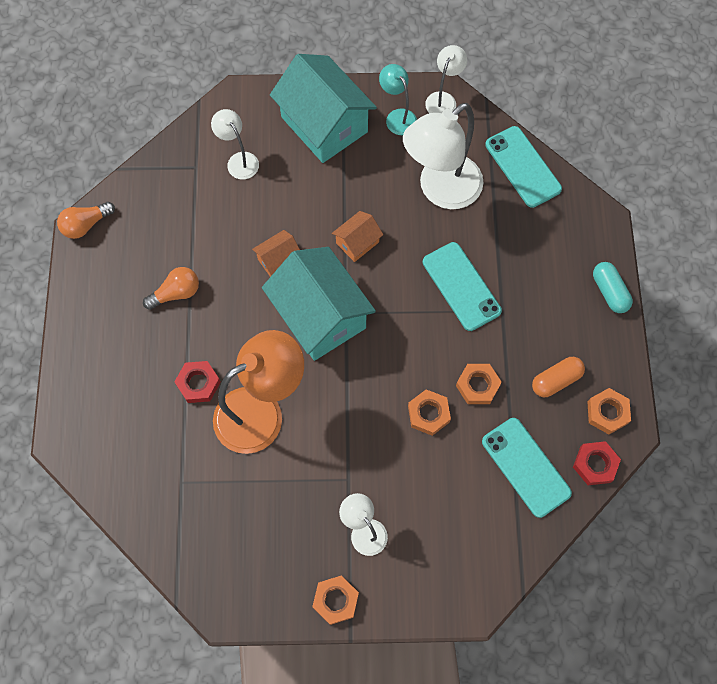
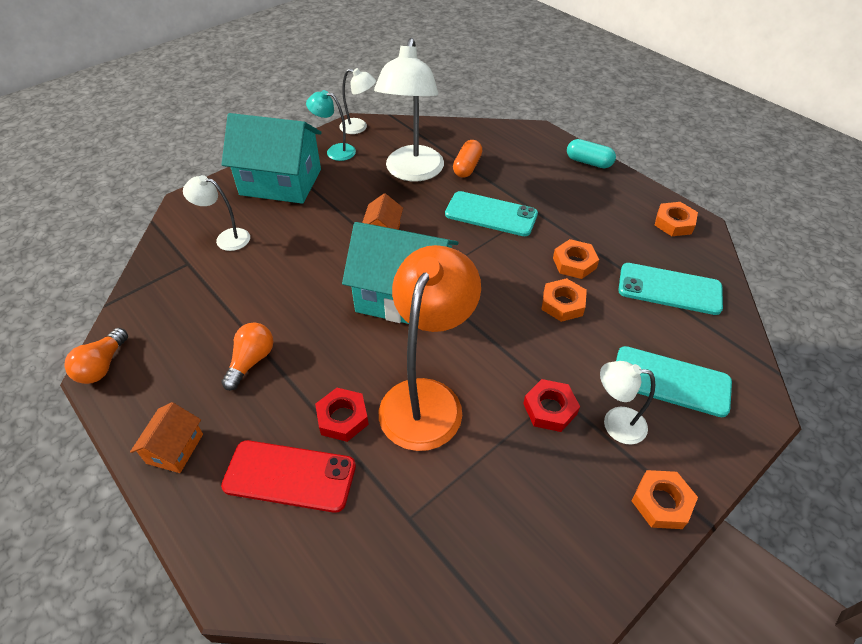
camera: 40 degrees left, 20 degrees down
orange house [252,230,300,277] -> orange house moved to [130,402,203,473]
white lamp [425,45,467,113] -> white lamp turned 120 degrees clockwise [339,68,376,134]
turquoise phone [485,126,562,208] -> turquoise phone moved to [616,346,732,417]
orange capsule [532,357,585,397] -> orange capsule moved to [453,140,482,178]
red nut [573,441,621,485] -> red nut moved to [523,379,580,432]
none -> red phone [221,440,356,513]

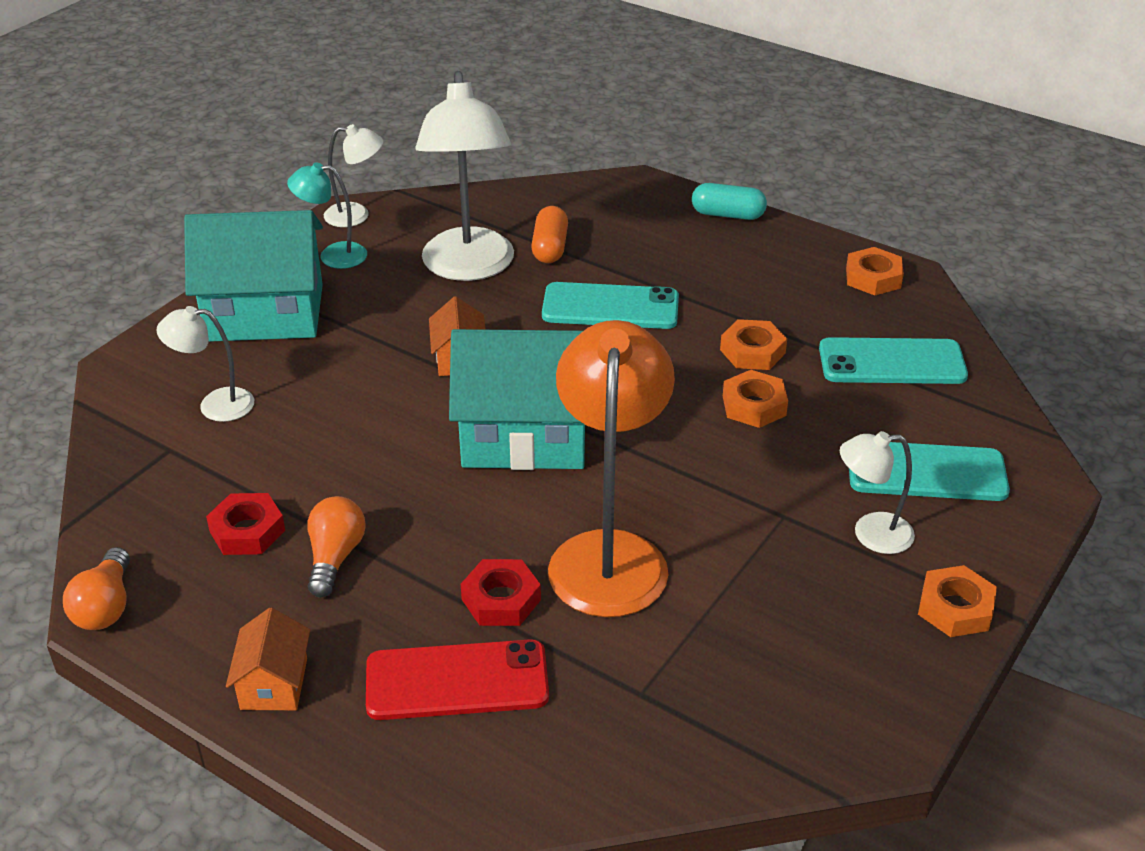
camera: 15 degrees left, 10 degrees down
red nut [523,379,580,432] -> red nut moved to [206,493,285,555]

